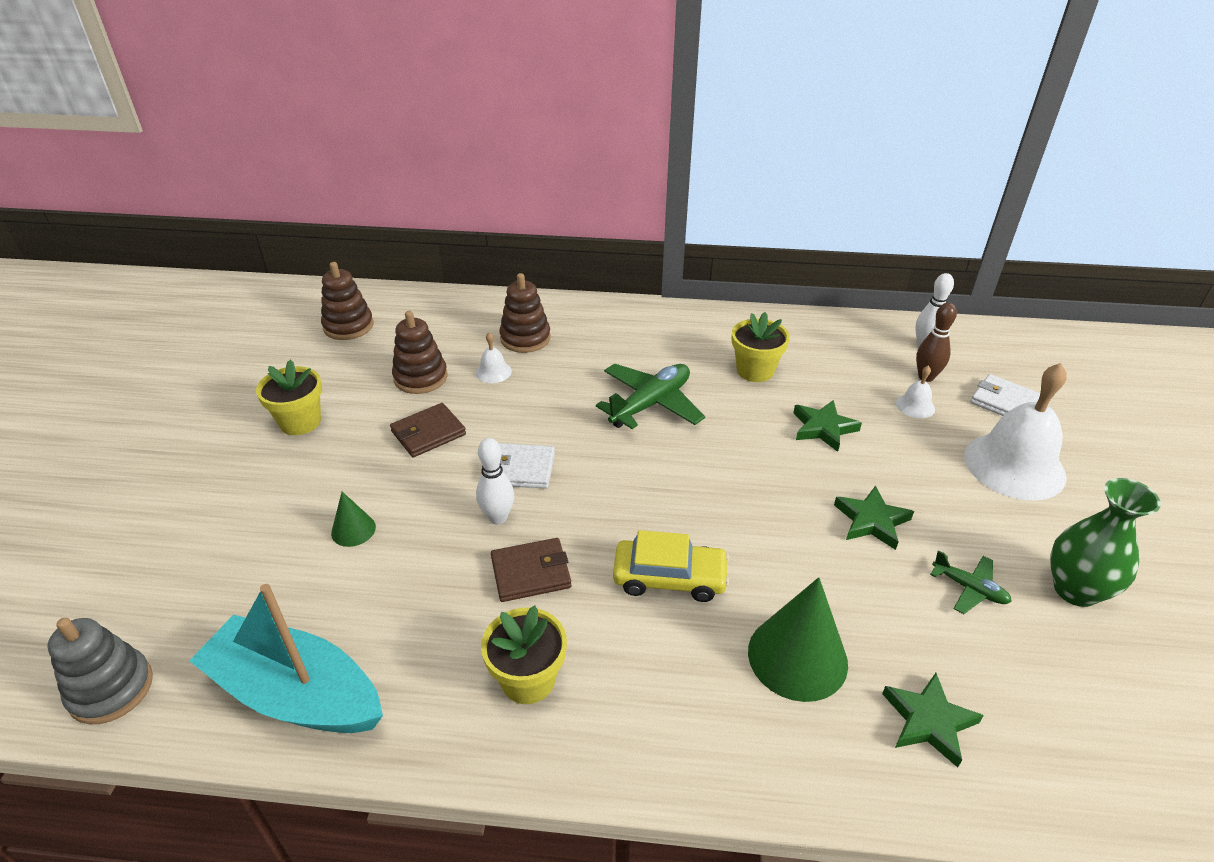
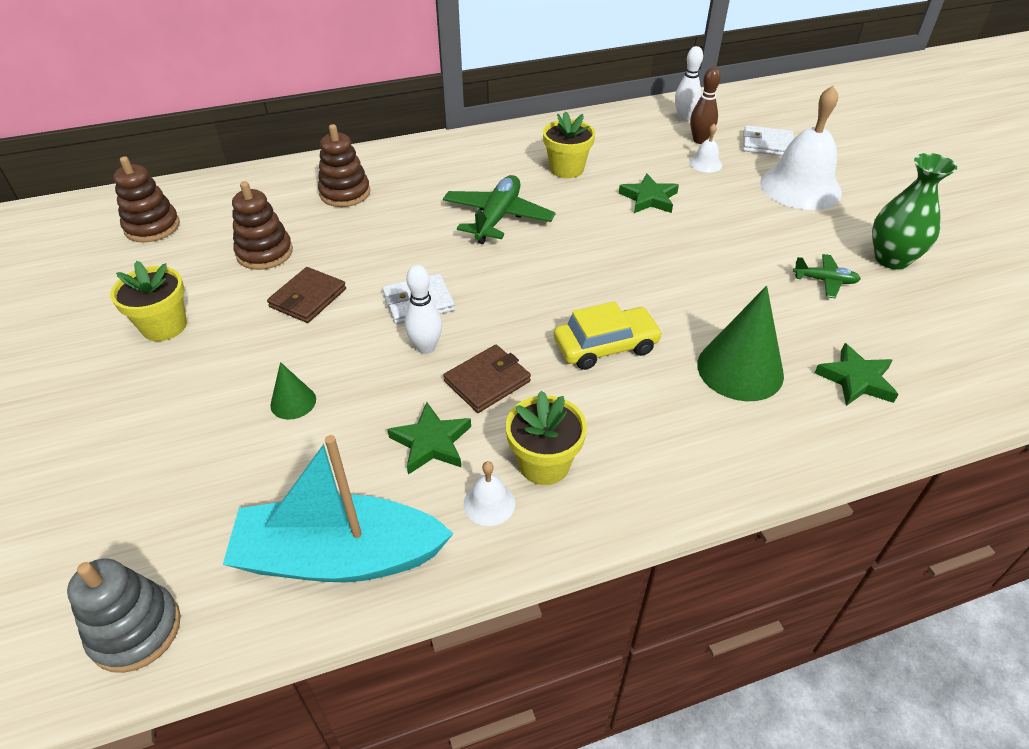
camera: 25 degrees left, 5 degrees up
white bell [475,332,512,383] -> white bell moved to [464,461,515,526]
green star [834,485,914,550] -> green star moved to [387,402,471,475]

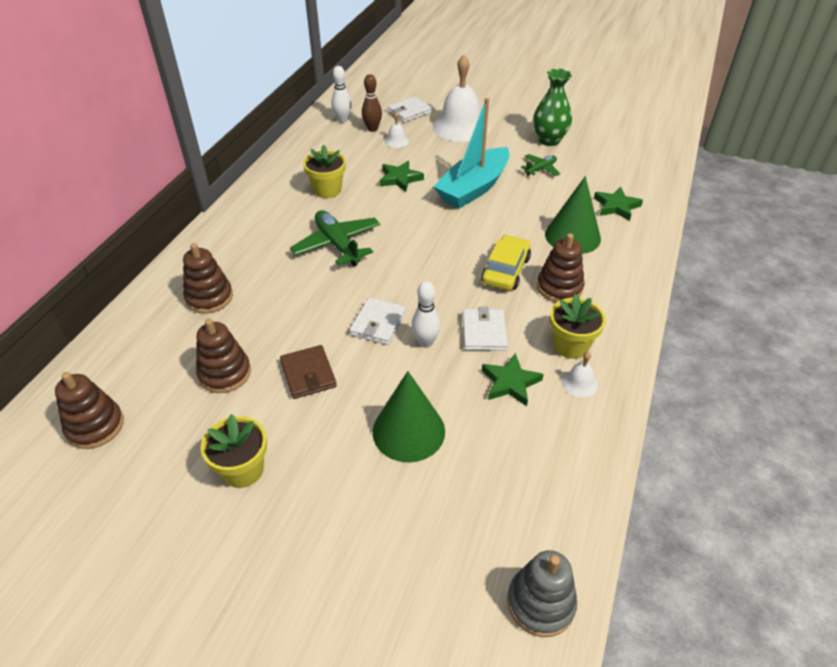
camera: 50 degrees left, 0 degrees up
turquoise boat [223,435,454,582] -> turquoise boat moved to [433,98,510,209]
green cone [270,362,316,420] -> green cone [372,371,445,463], size x1.97
brown wallet [444,345,531,413] -> white wallet [462,307,508,351]
none -> brown stacking toy [537,233,584,302]

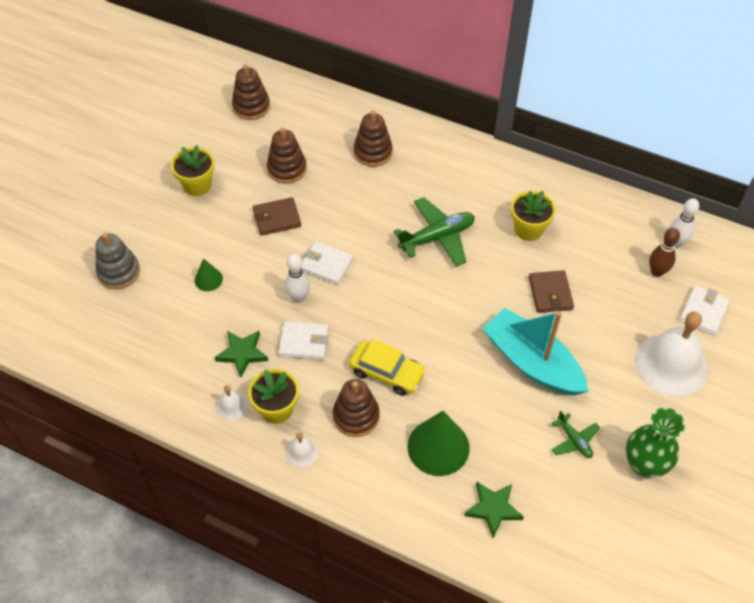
camera: 95 degrees right, 10 degrees up
green cone [372,371,445,463] -> green cone [195,258,223,291], size x0.51
green star [380,161,424,192] -> brown wallet [529,270,574,313]
white bell [385,111,409,148] -> white bell moved to [286,432,318,468]
white wallet [388,96,432,123] -> white wallet turned 60 degrees clockwise [679,285,730,336]
grey stacking toy [507,550,577,637] -> grey stacking toy moved to [96,233,140,289]

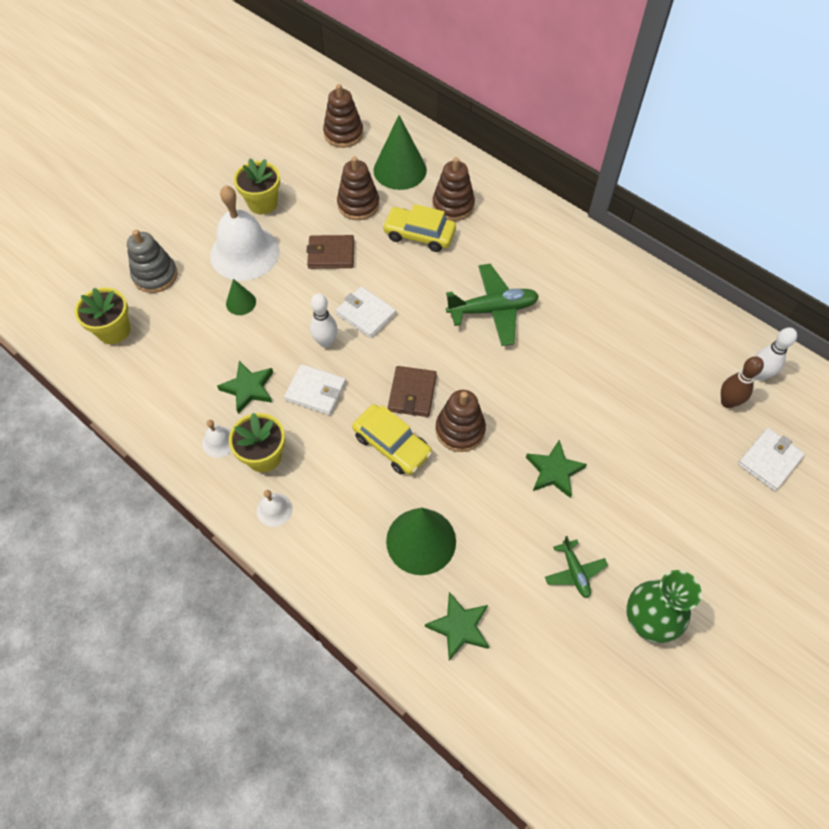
camera: 15 degrees right, 5 degrees up
brown stacking toy [333,379,380,437] -> brown stacking toy moved to [435,390,486,452]
turquoise boat [482,308,589,396] -> green star [526,440,587,498]
yellow flower pot [511,191,556,241] -> yellow flower pot moved to [75,288,130,344]
brown wallet [529,270,574,313] -> brown wallet moved to [388,366,437,417]
white bell [635,312,707,397] -> white bell moved to [210,185,280,281]
none -> green cone [374,115,427,190]
none -> yellow car [382,204,456,252]

